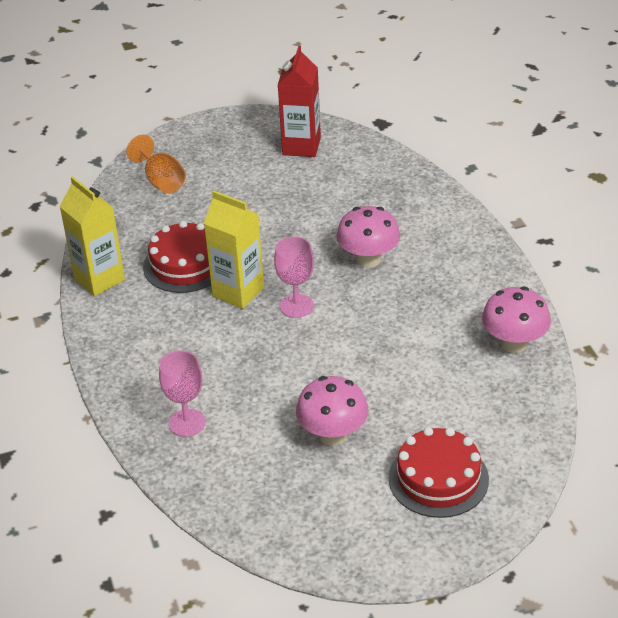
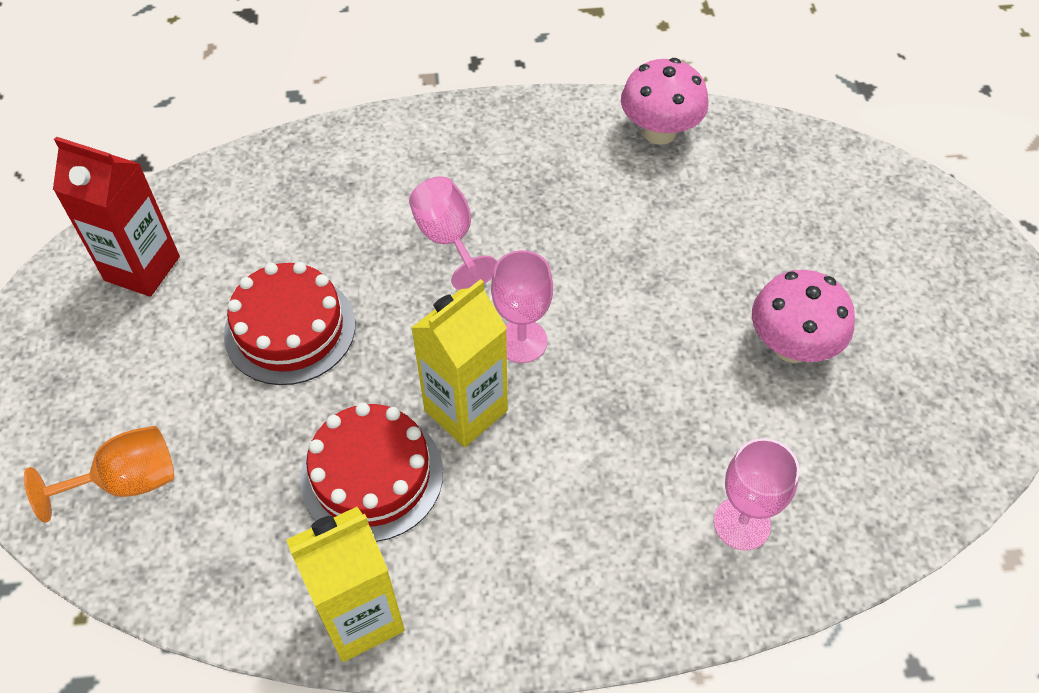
camera: 80 degrees left, 15 degrees up
pink mushroom [336,206,400,268] -> pink goblet [409,176,497,290]
red cake [389,427,489,518] -> red cake moved to [224,262,355,385]

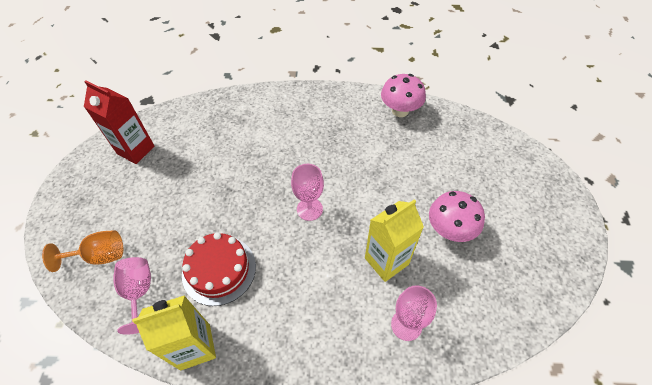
camera: 10 degrees right, 0 degrees up
red cake [224,262,355,385] -> none
pink goblet [409,176,497,290] -> pink goblet moved to [113,257,151,335]
yellow carton [411,279,508,447] -> yellow carton moved to [365,199,424,282]

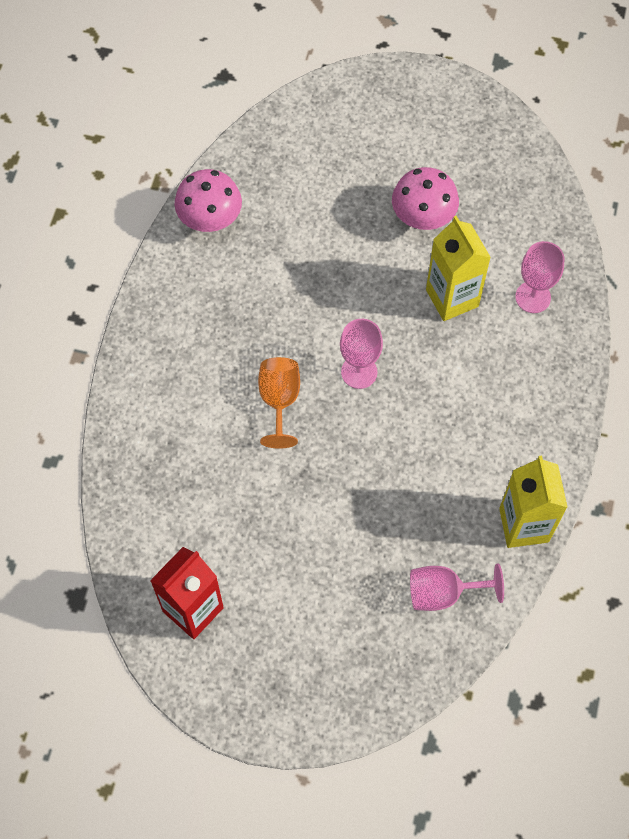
camera: 80 degrees left, 10 degrees up
orange goblet [42,230,123,272] -> orange goblet moved to [258,357,300,449]
red cake [182,232,256,306] -> none

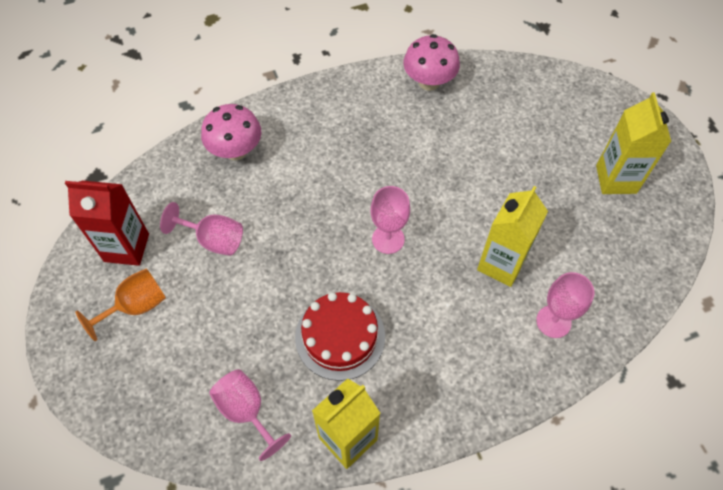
camera: 55 degrees right, 5 degrees down
orange goblet [258,357,300,449] -> orange goblet moved to [76,268,166,341]
pink mushroom [392,167,459,230] -> pink mushroom moved to [201,104,261,160]
none -> pink goblet [160,202,243,256]
none -> red cake [295,292,385,381]
none -> yellow carton [596,92,671,194]

